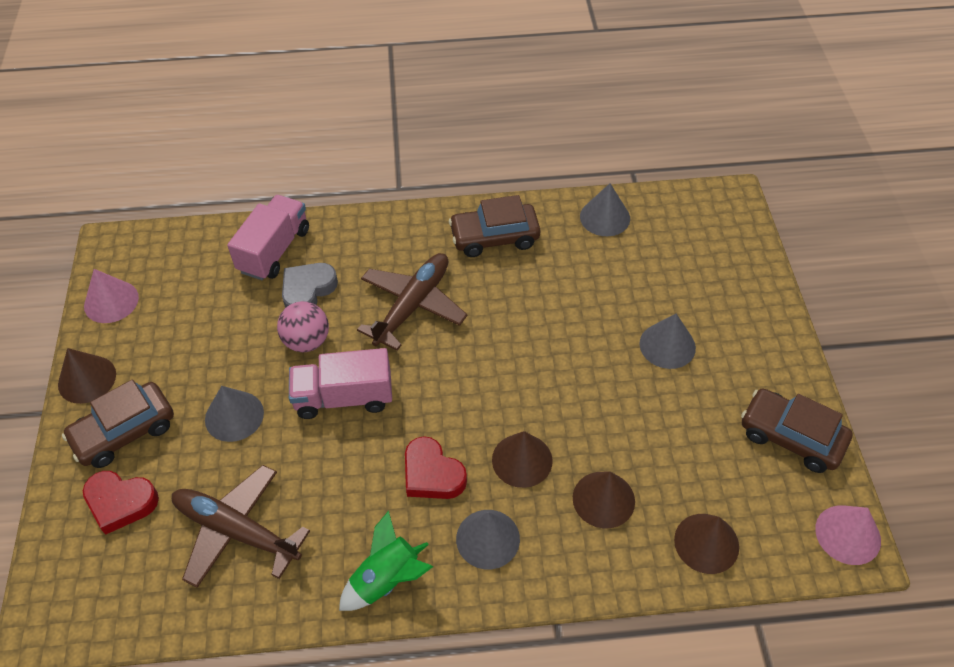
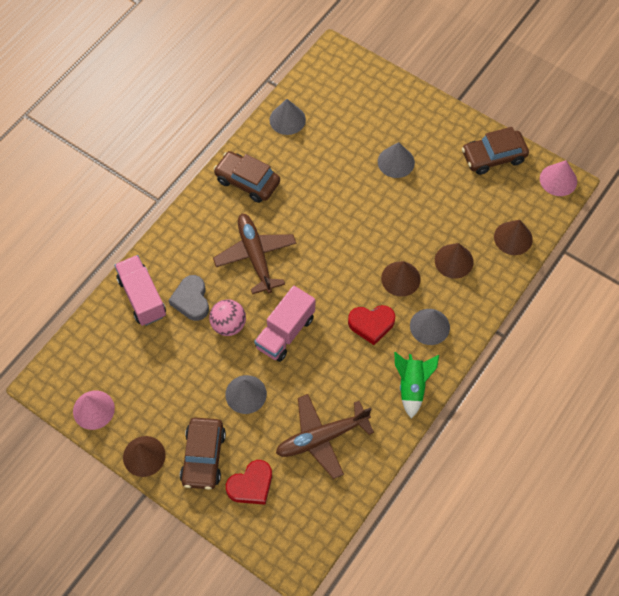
camera: 50 degrees left, 10 degrees up
brown car [449,195,541,257] -> brown car turned 90 degrees clockwise [214,151,280,203]

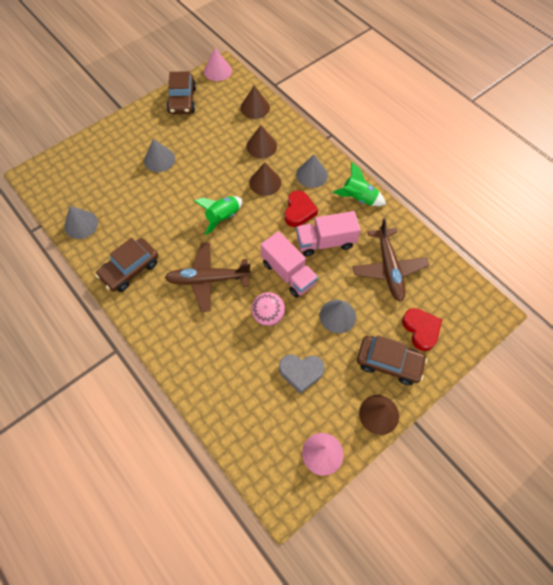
camera: 75 degrees left, 0 degrees up
pink truck [114,255,166,326] -> pink truck moved to [296,211,361,257]
grey heart [168,275,209,321] -> grey heart moved to [279,354,325,394]
none -> green rocket [194,196,242,235]

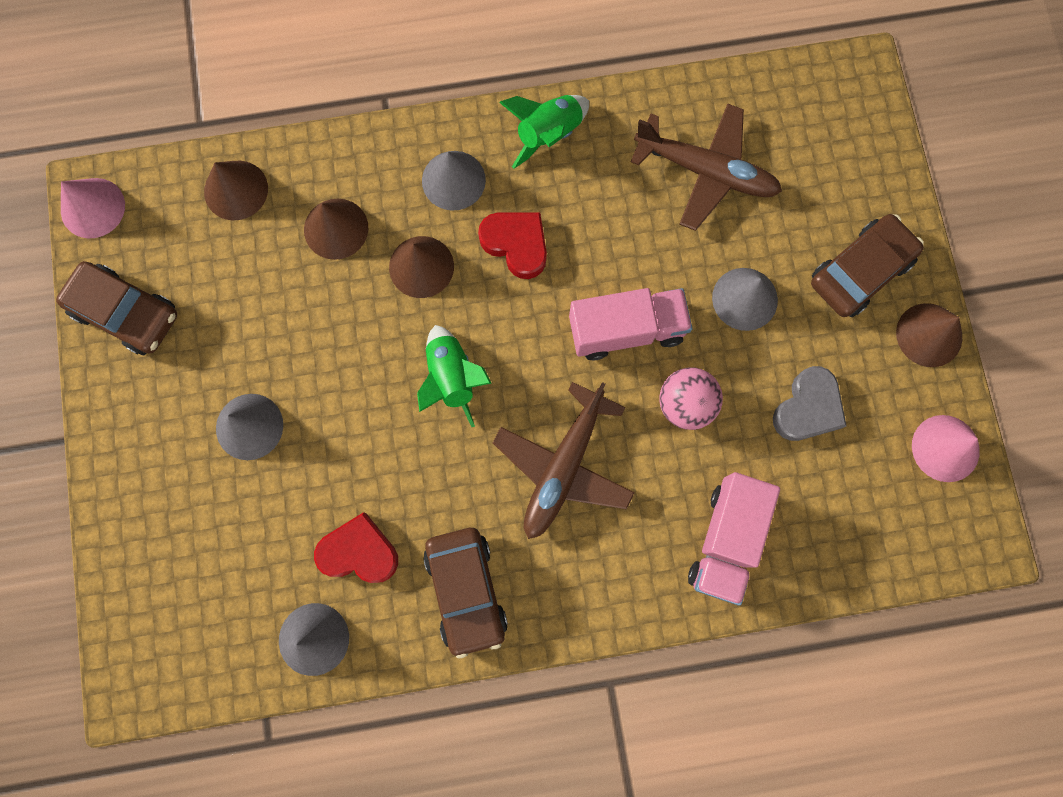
camera: 60 degrees left, 15 degrees up
pink truck [296,211,361,257] -> pink truck moved to [688,472,780,606]
red heart [402,308,442,351] -> red heart moved to [314,512,398,583]

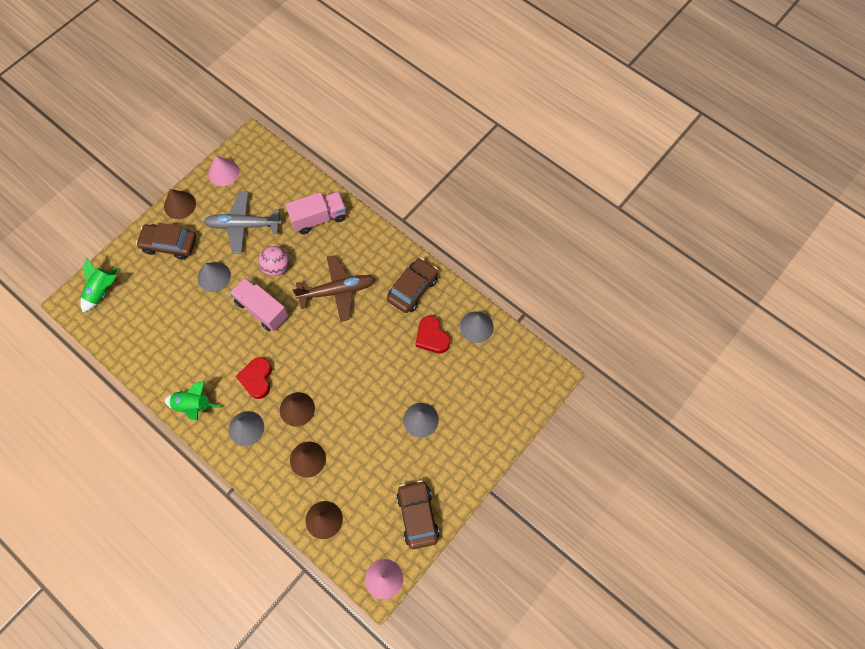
camera: 130 degrees left, 10 degrees down
green rocket [417,325,492,427] -> green rocket moved to [80,258,118,312]
brown plane [631,104,782,231] -> none
grey heart [773,366,847,441] -> grey plane [203,192,282,254]

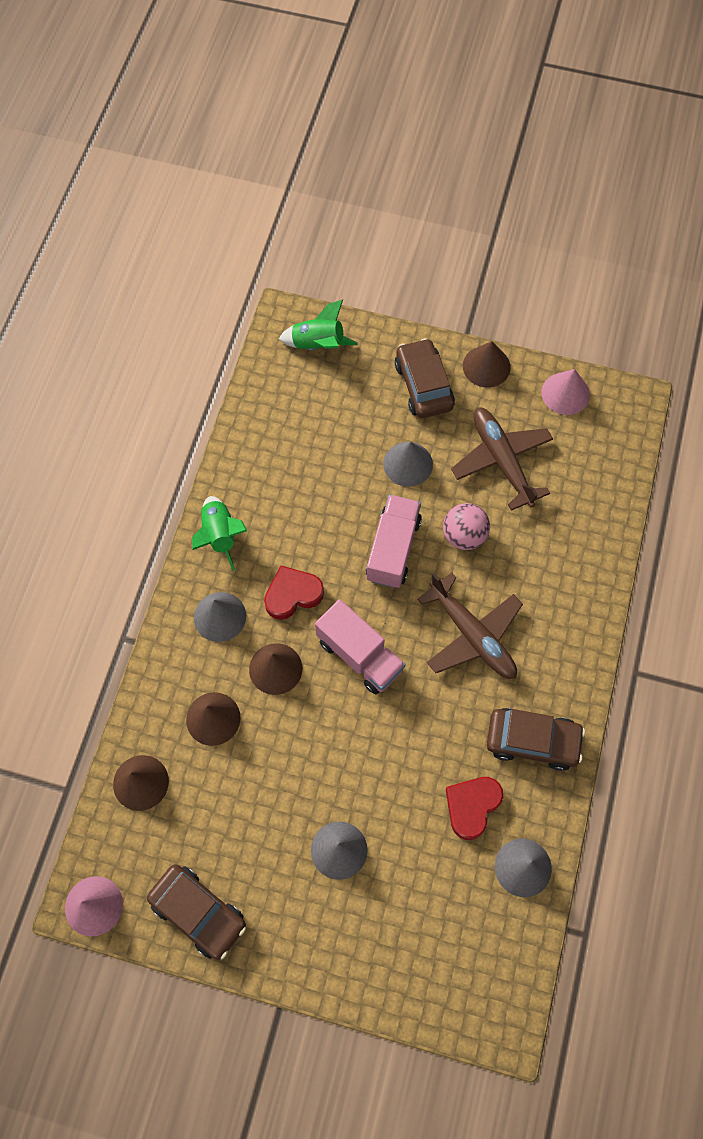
camera: 65 degrees right, 0 degrees up
grey plane [203,192,282,254] -> brown plane [451,407,553,511]
pink truck [285,192,346,234] -> pink truck moved to [315,599,406,695]
brown car [397,480,440,549] -> brown car turned 75 degrees clockwise [147,864,246,960]

